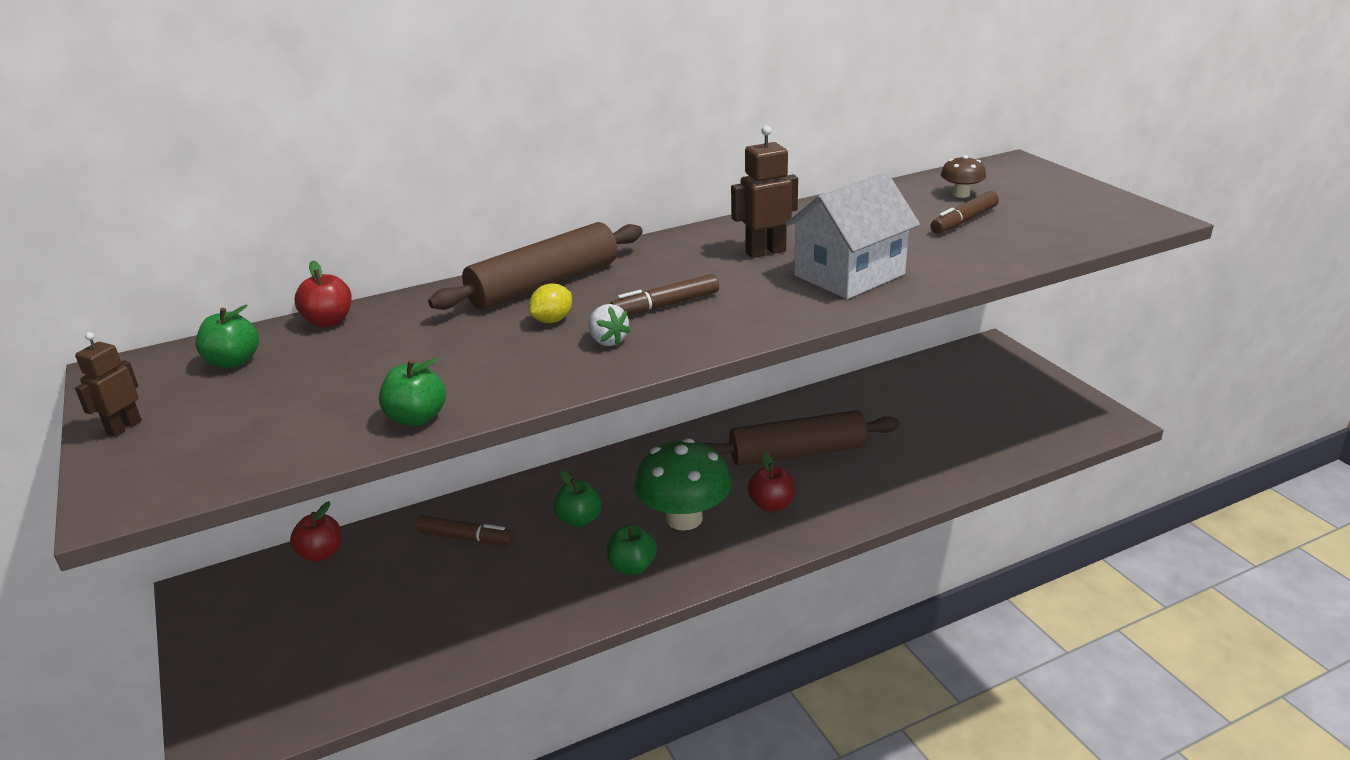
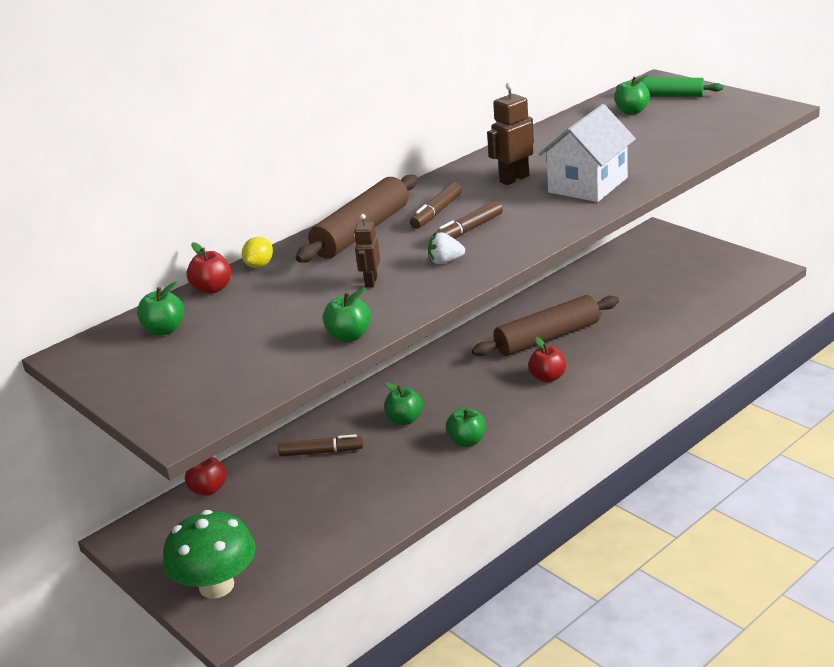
camera: 15 degrees left, 0 degrees up
brown robot [75,332,142,437] -> brown robot moved to [354,214,380,288]
yellow lemon [529,283,572,323] -> yellow lemon moved to [242,237,273,268]
white strawberry [588,304,631,346] -> white strawberry turned 135 degrees clockwise [428,232,465,264]
green mushroom [634,438,732,531] -> green mushroom moved to [163,510,256,599]
brown marker [930,191,999,234] -> brown marker moved to [410,182,462,229]
brown mushroom [941,155,986,198] -> green apple [614,75,650,115]
none -> green rolling pin [617,78,723,97]

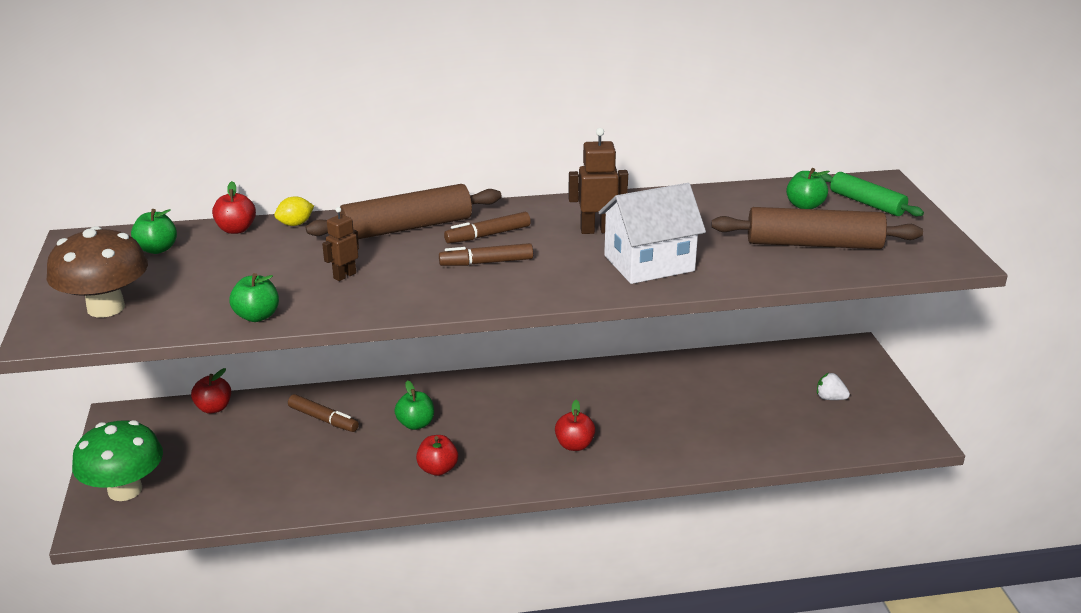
camera: 30 degrees right, 0 degrees up
white strawberry [428,232,465,264] -> white strawberry moved to [817,373,850,400]
green apple [446,408,486,447] -> red apple [416,435,458,476]
brown rolling pin [472,295,619,356] -> brown rolling pin moved to [712,207,923,249]
none -> brown mushroom [47,226,148,317]

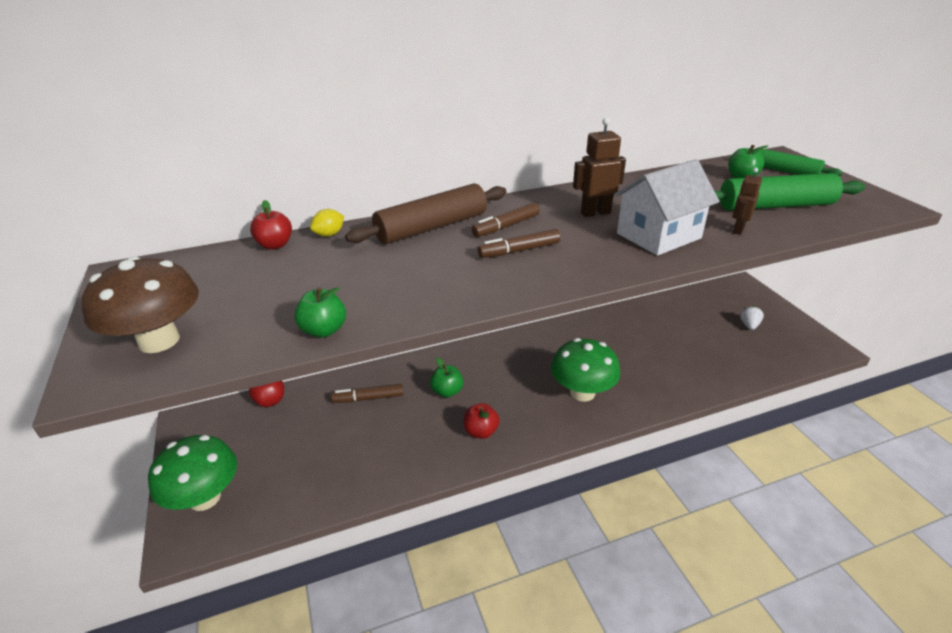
camera: 10 degrees left, 5 degrees up
green apple [131,209,177,254] -> none
brown marker [288,394,359,432] -> brown marker turned 150 degrees clockwise [331,384,403,403]
brown robot [322,207,359,281] -> brown robot moved to [733,167,762,235]
red apple [555,400,596,451] -> green mushroom [551,338,620,402]
brown rolling pin [712,207,923,249] -> green rolling pin [714,173,865,211]
white strawberry [817,373,850,400] -> white strawberry turned 90 degrees clockwise [740,306,764,330]

